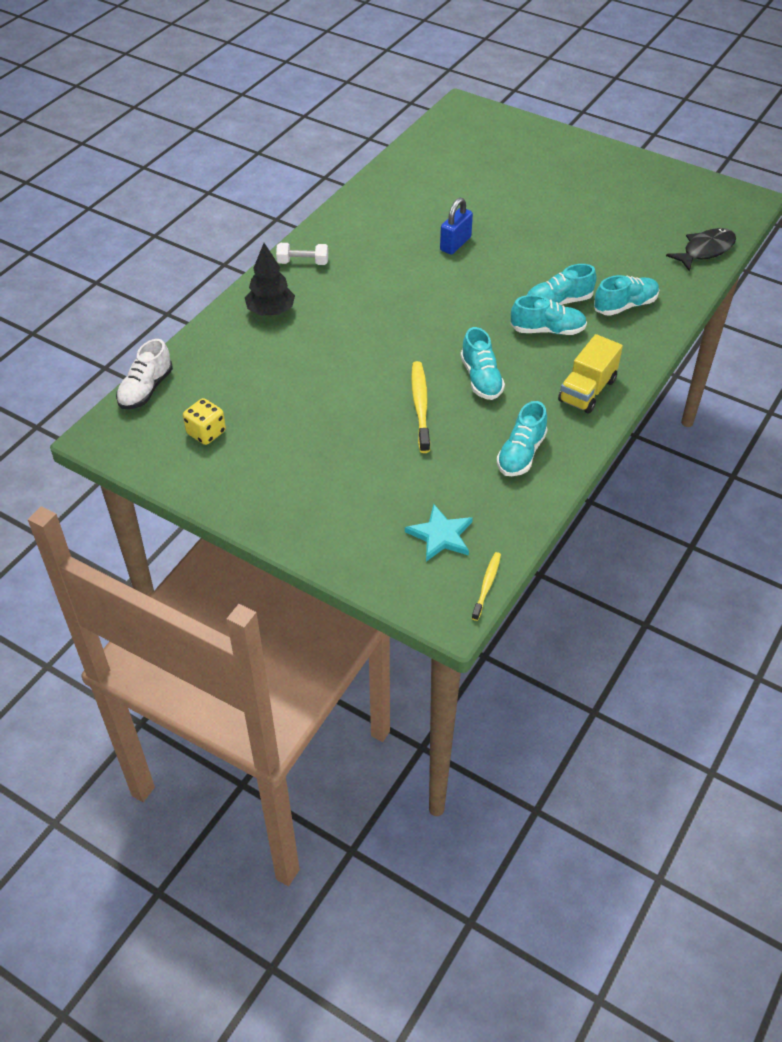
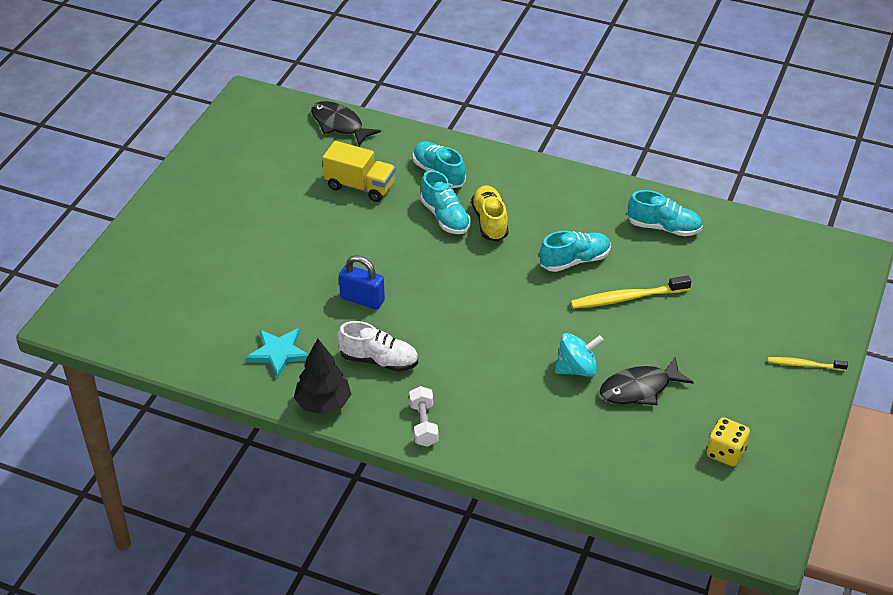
camera: 100 degrees left, 5 degrees down
white shoe [116,339,173,409] -> white shoe moved to [337,321,418,372]
black tree [245,243,295,316] -> black tree moved to [294,338,351,415]
turquoise star [405,504,473,561] -> turquoise star moved to [245,328,309,378]
yellow toothbrush [472,552,501,621] -> yellow toothbrush moved to [768,357,848,371]
turquoise shoe [511,295,587,335] -> yellow shoe [471,186,509,242]
yellow truck [558,334,623,413] -> yellow truck moved to [323,141,395,202]
none -> turquoise spinning top [555,333,603,377]
none -> black fish [599,357,694,405]

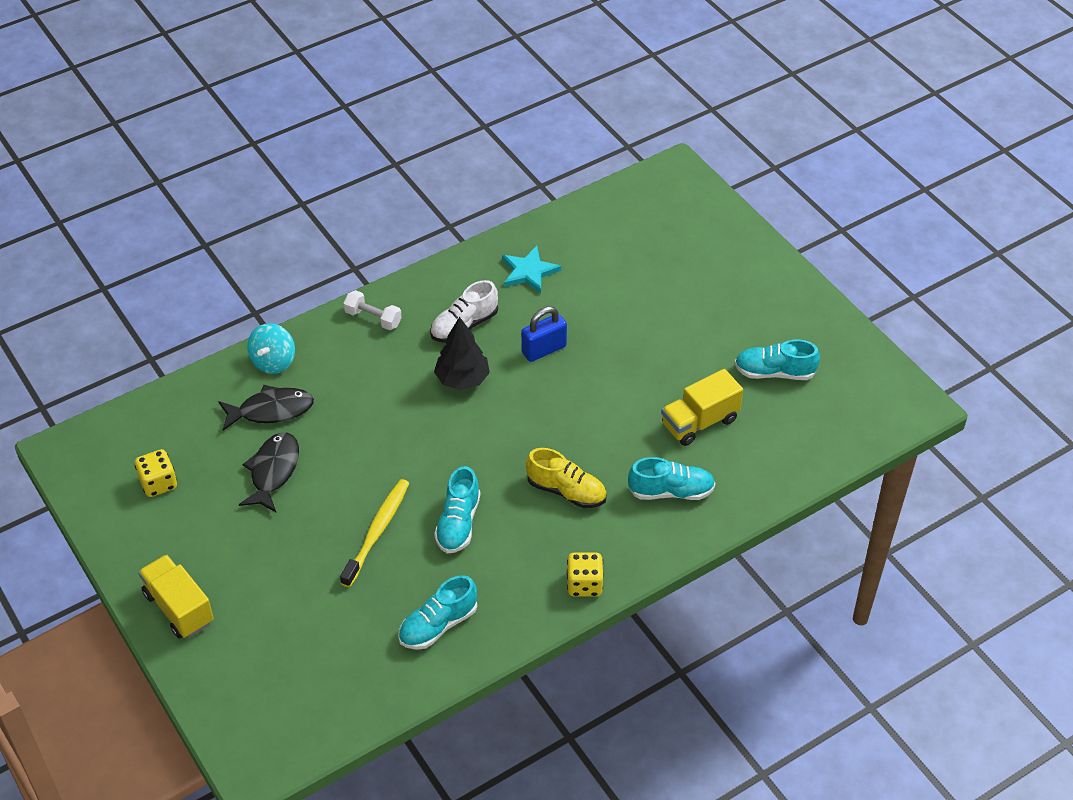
camera: 125 degrees right, 5 degrees up
black tree [294,338,351,415] -> black tree moved to [434,317,490,390]
black fish [311,101,381,146] -> black fish moved to [218,385,314,431]
turquoise shoe [420,170,471,234] -> turquoise shoe moved to [735,340,820,380]
turquoise spinning top [555,333,603,377] -> turquoise spinning top moved to [247,323,295,374]
yellow toothbrush [768,357,848,371] -> yellow truck [138,555,214,639]
none -> yellow dice [567,553,603,597]

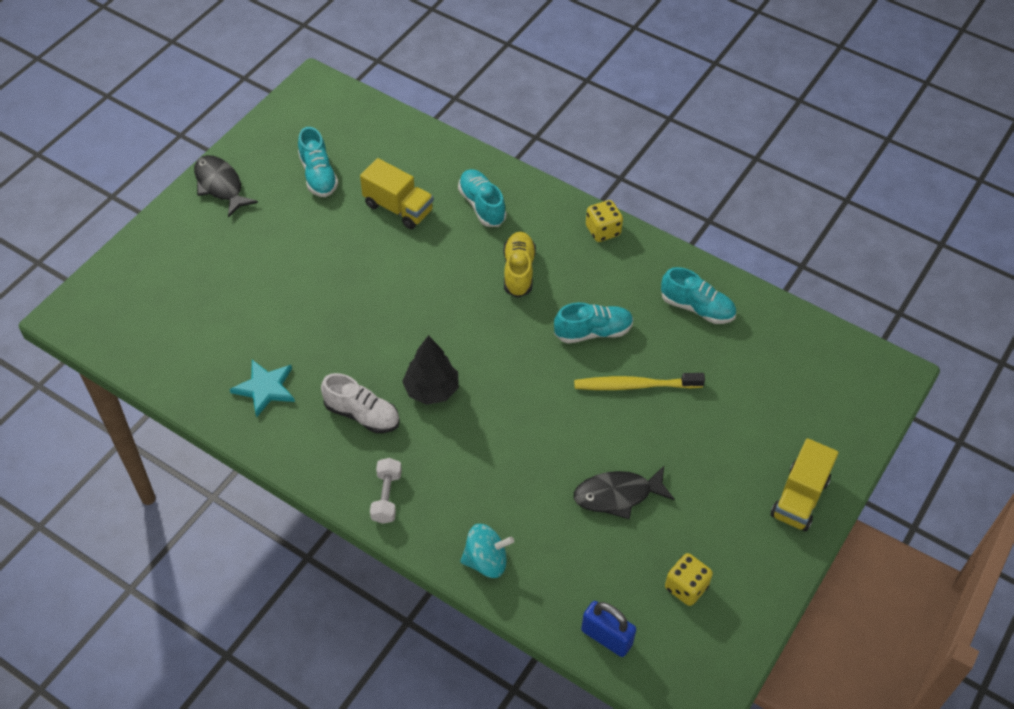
camera: 115 degrees left, 5 degrees up
black fish [218,385,314,431] -> black fish moved to [194,155,258,218]
blue padlock [521,307,567,362] -> blue padlock moved to [581,601,636,657]

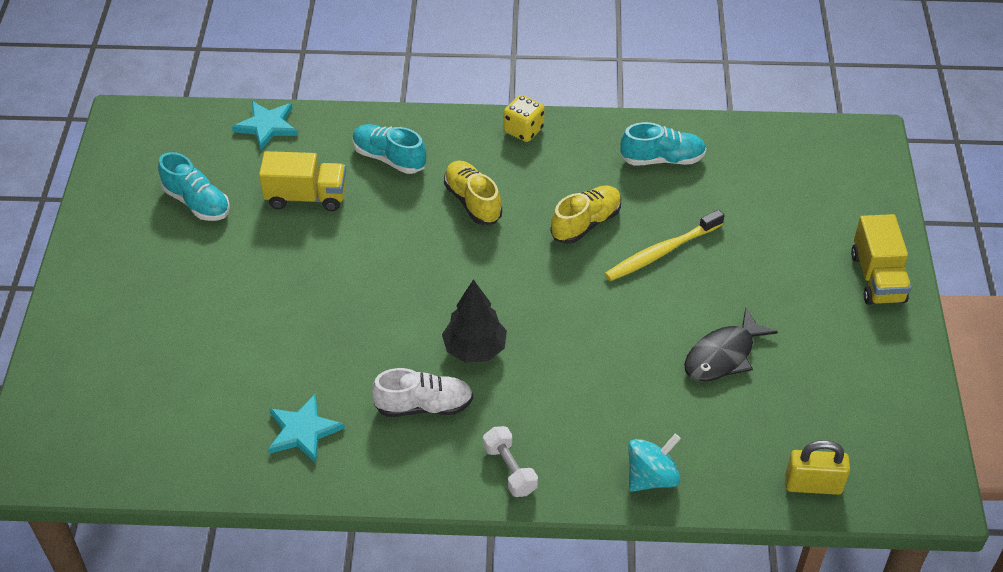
camera: 30 degrees left, 5 degrees down
black fish [194,155,258,218] -> none
turquoise shoe [554,302,633,344] -> yellow shoe [551,186,621,244]
blue padlock [581,601,636,657] -> yellow padlock [785,440,850,495]
yellow dice [665,553,713,606] -> none
none -> turquoise star [232,101,298,150]

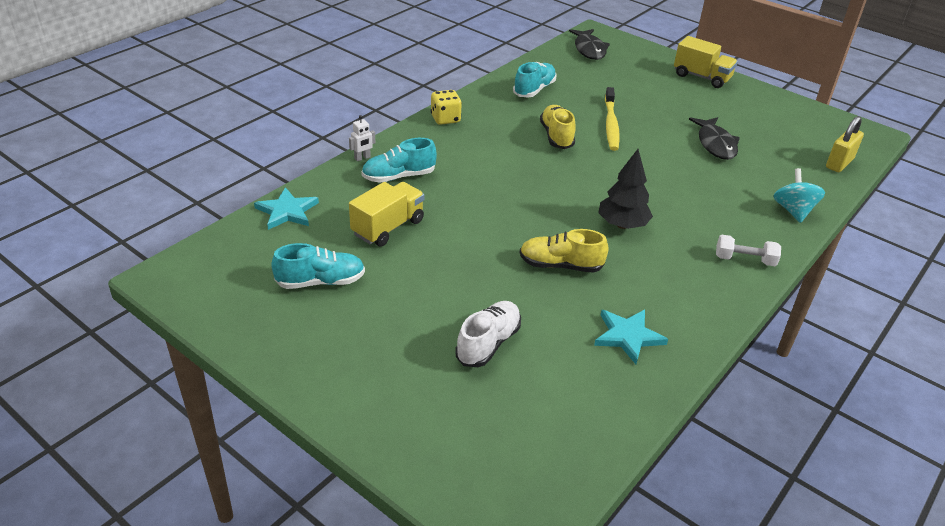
camera: 55 degrees left, 10 degrees down
white shoe [371,368,473,417] -> white shoe moved to [455,301,521,367]
yellow shoe [444,161,502,225] -> yellow shoe moved to [519,229,608,273]
none -> white robot [349,115,375,161]
none -> black fish [569,29,610,60]

